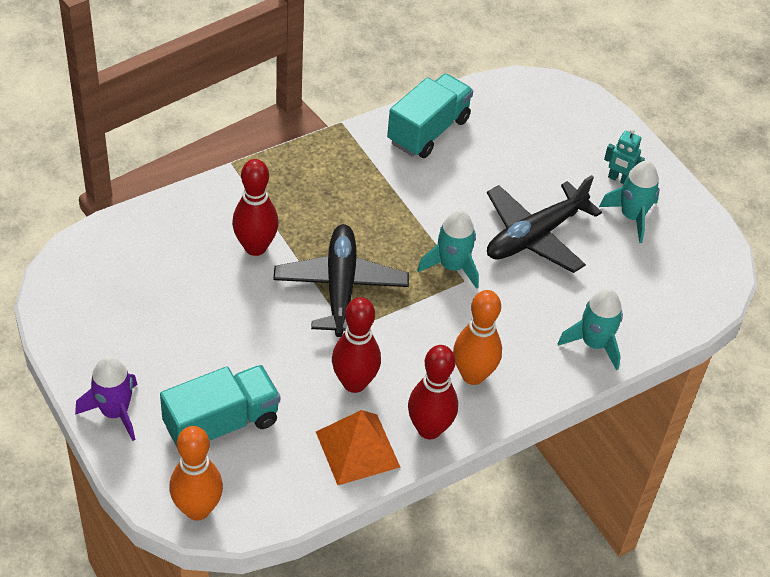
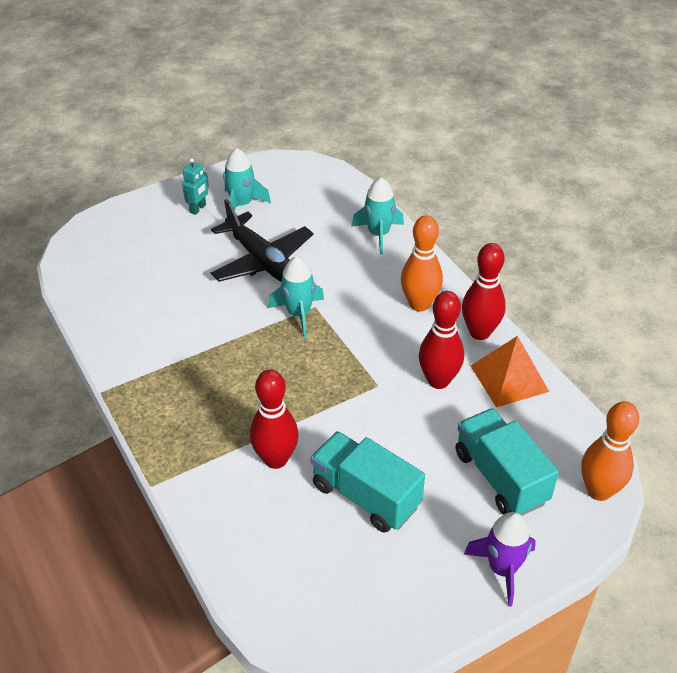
camera: 85 degrees left, 5 degrees down
black plane [273,224,409,337] -> none
turquoise truck [387,73,473,158] -> turquoise truck moved to [311,431,425,533]

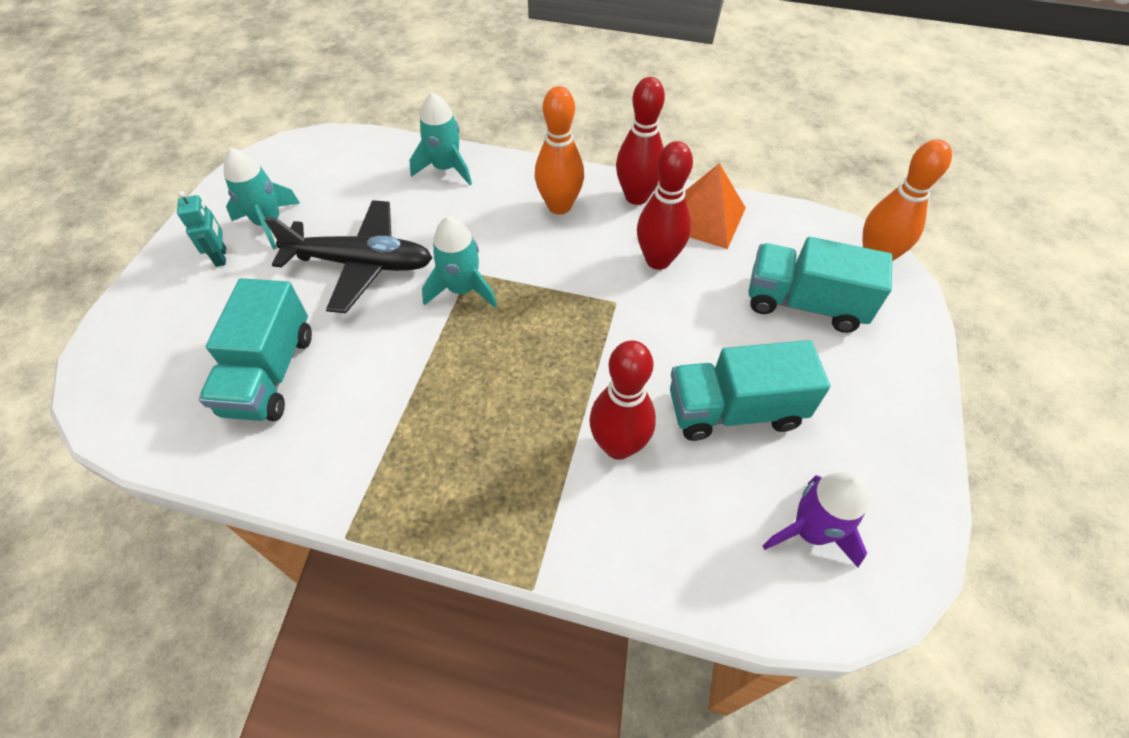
camera: 45 degrees left, 10 degrees up
purple rocket [463,512,536,607] -> purple rocket moved to [763,472,869,567]
none -> turquoise truck [199,278,312,421]

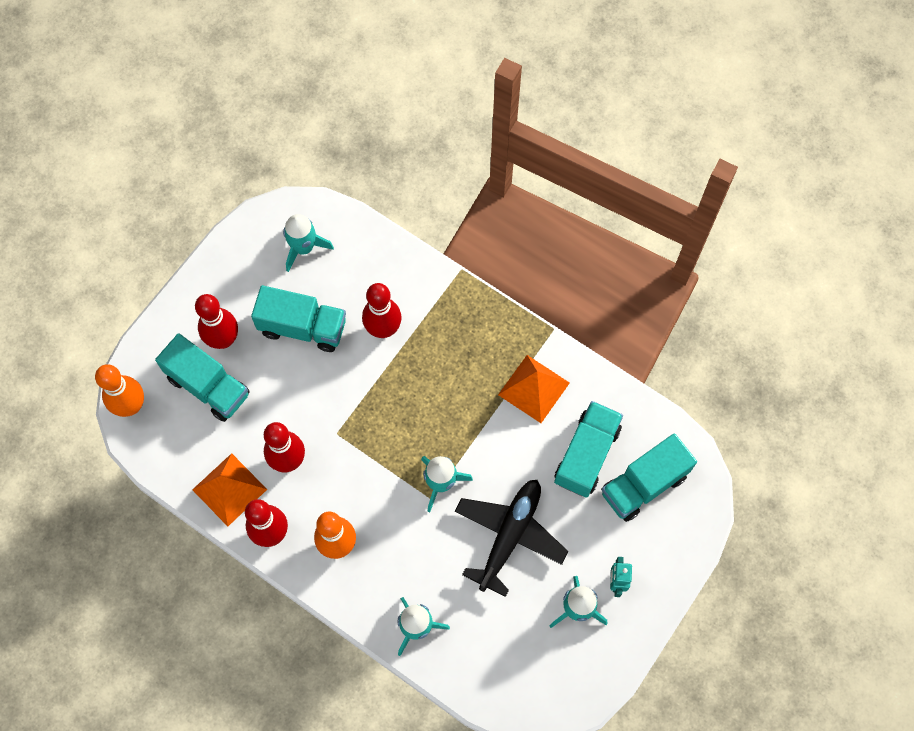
camera: 160 degrees left, 15 degrees up
black plane [264,200,432,313] -> black plane turned 90 degrees clockwise [455,480,568,597]
purple rocket [763,472,869,567] -> turquoise rocket [283,214,334,272]
none -> red bowling pin [195,294,238,349]
none -> orange pyramid [498,355,570,423]
none -> turquoise truck [601,433,697,522]

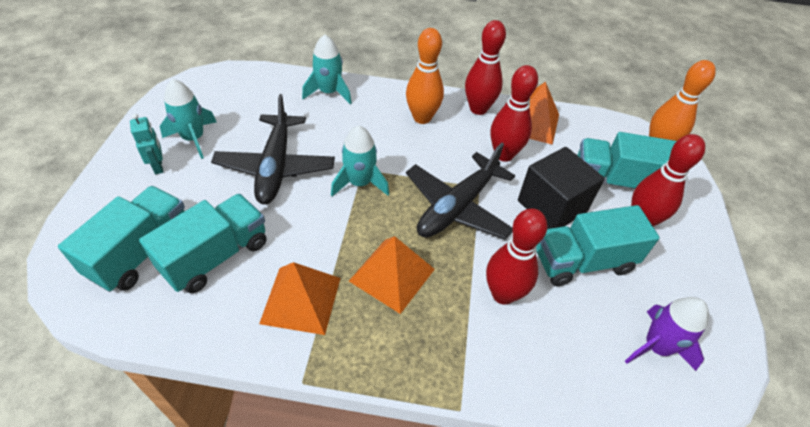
camera: 150 degrees right, 20 degrees down
turquoise rocket [283,214,334,272] -> purple rocket [625,297,709,371]
turquoise truck [554,401,623,498] -> turquoise truck turned 135 degrees counterclockwise [139,194,267,293]
none -> orange pyramid [349,236,435,314]
none -> black plane [406,143,515,240]
none -> black cube [518,147,605,229]

